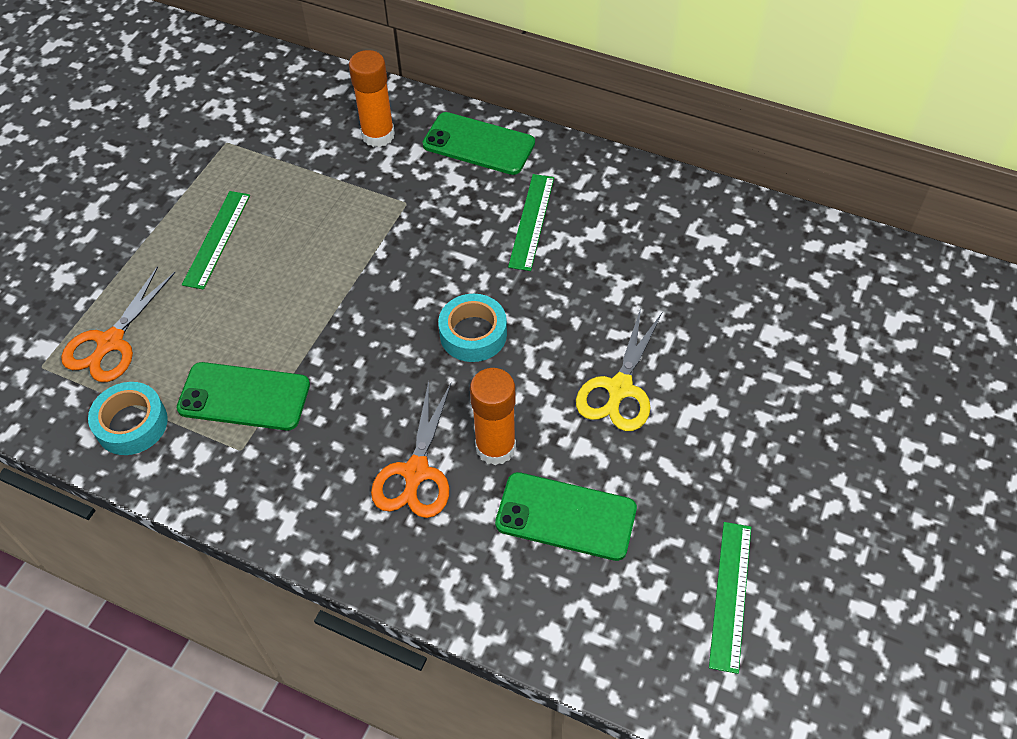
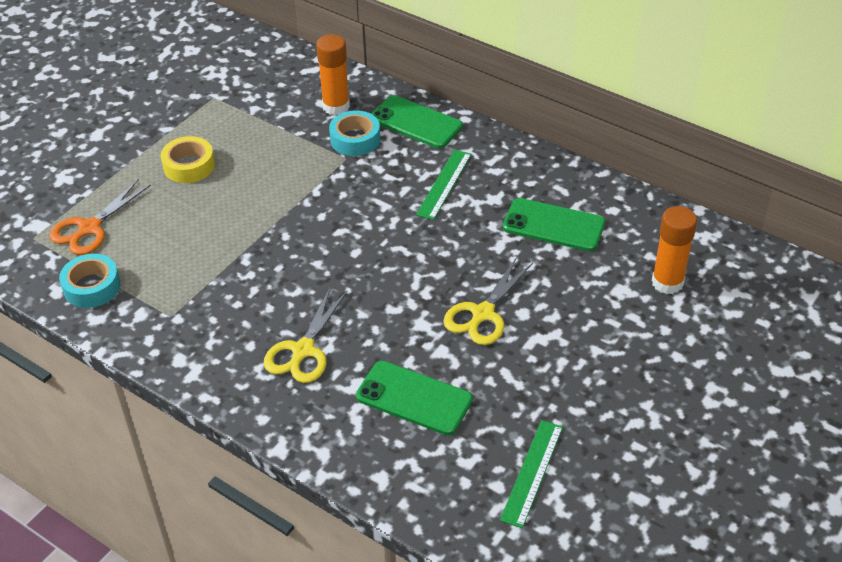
camera: 10 degrees right, 10 degrees down
green phone [177,362,310,430] -> green phone moved to [503,198,605,251]
green ruler [182,191,250,290] -> yellow tape [161,136,215,183]
orange scissors [371,381,451,518] -> yellow scissors [264,288,347,383]
turquoise tape [438,294,507,362] -> turquoise tape moved to [329,110,380,156]
orange glue stick [470,368,516,465] -> orange glue stick moved to [652,206,697,294]

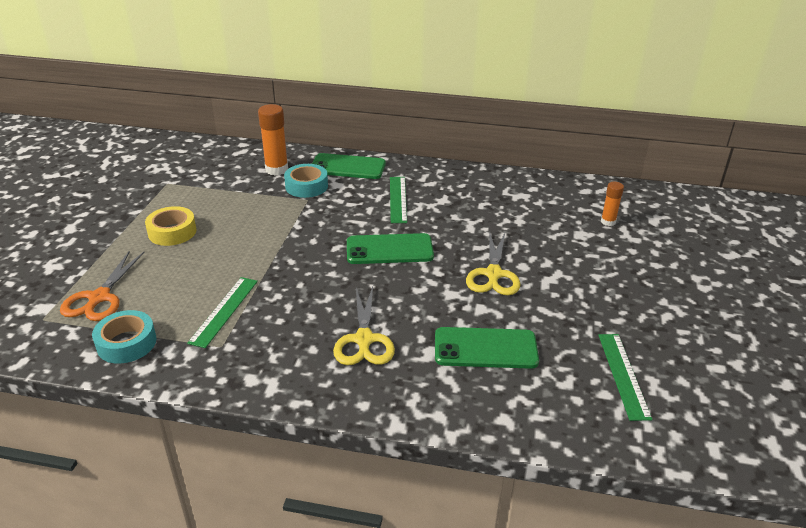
camera: 25 degrees left, 10 degrees down
green phone [503,198,605,251] -> green phone moved to [347,233,434,264]
orange glue stick [652,206,697,294] -> orange glue stick [601,182,624,226], size x0.59
none -> green ruler [187,277,258,348]

